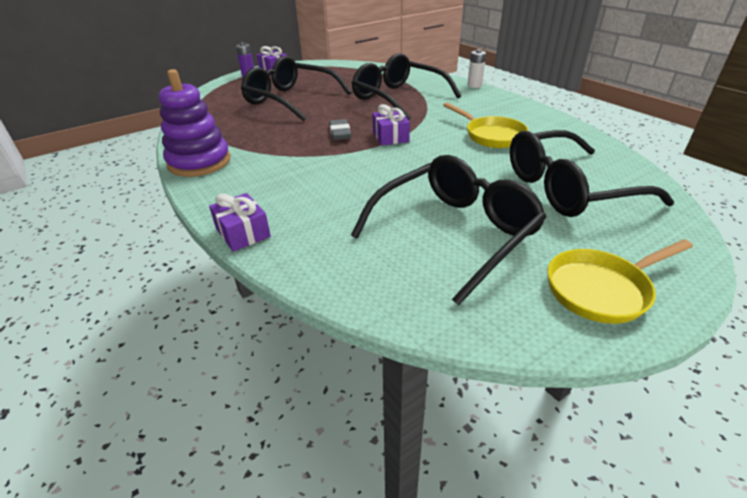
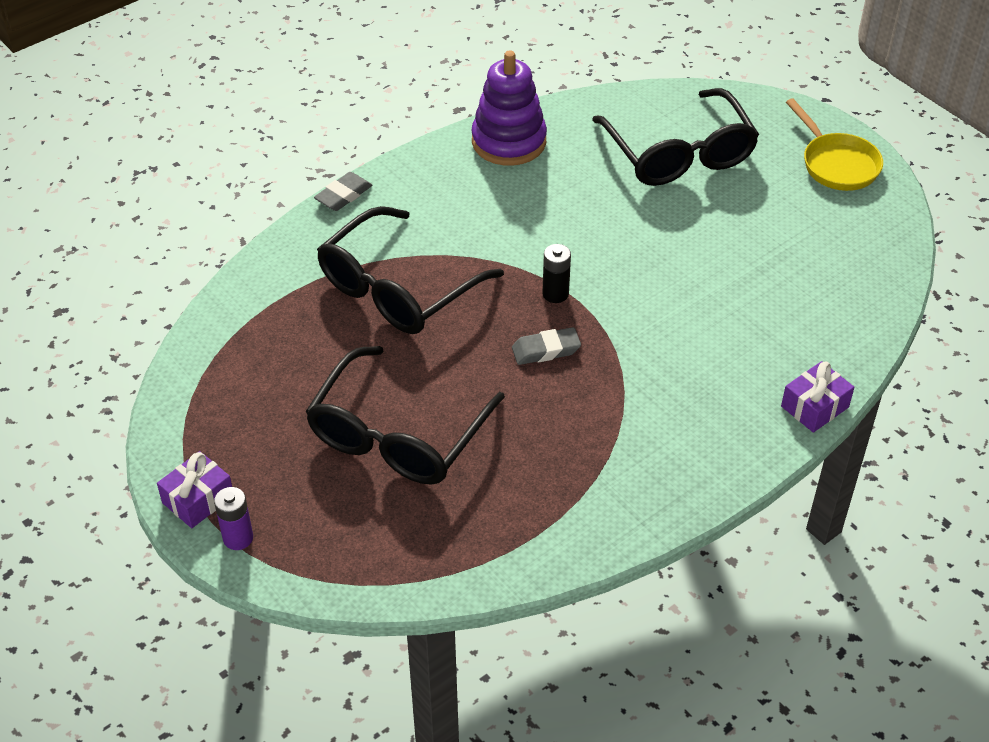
camera: 95 degrees left, 10 degrees up
purple stacking toy [158,69,231,177] -> purple stacking toy moved to [471,51,547,166]
black glasses [351,155,546,306] -> none
purple gift [372,104,410,146] -> black battery [543,244,571,303]
yellow pan [443,102,528,148] -> none
white battery [467,49,486,88] -> grey eraser [314,172,372,211]

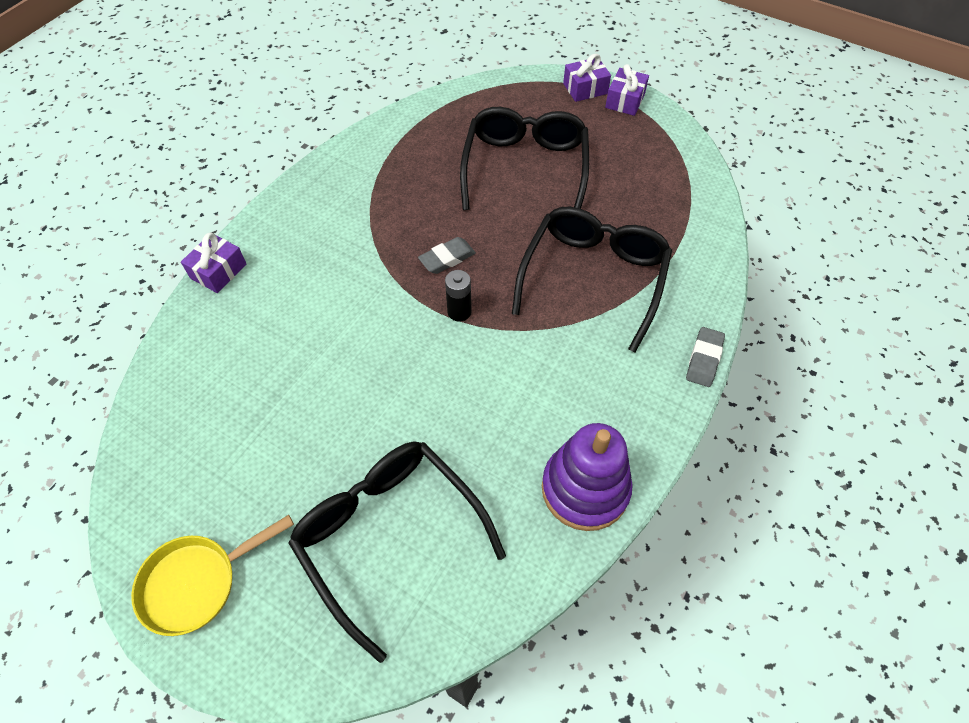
camera: 160 degrees right, 10 degrees up
purple battery [214,487,253,550] -> purple gift [563,54,611,102]
yellow pan [786,98,883,191] -> yellow pan turned 75 degrees counterclockwise [131,515,294,636]

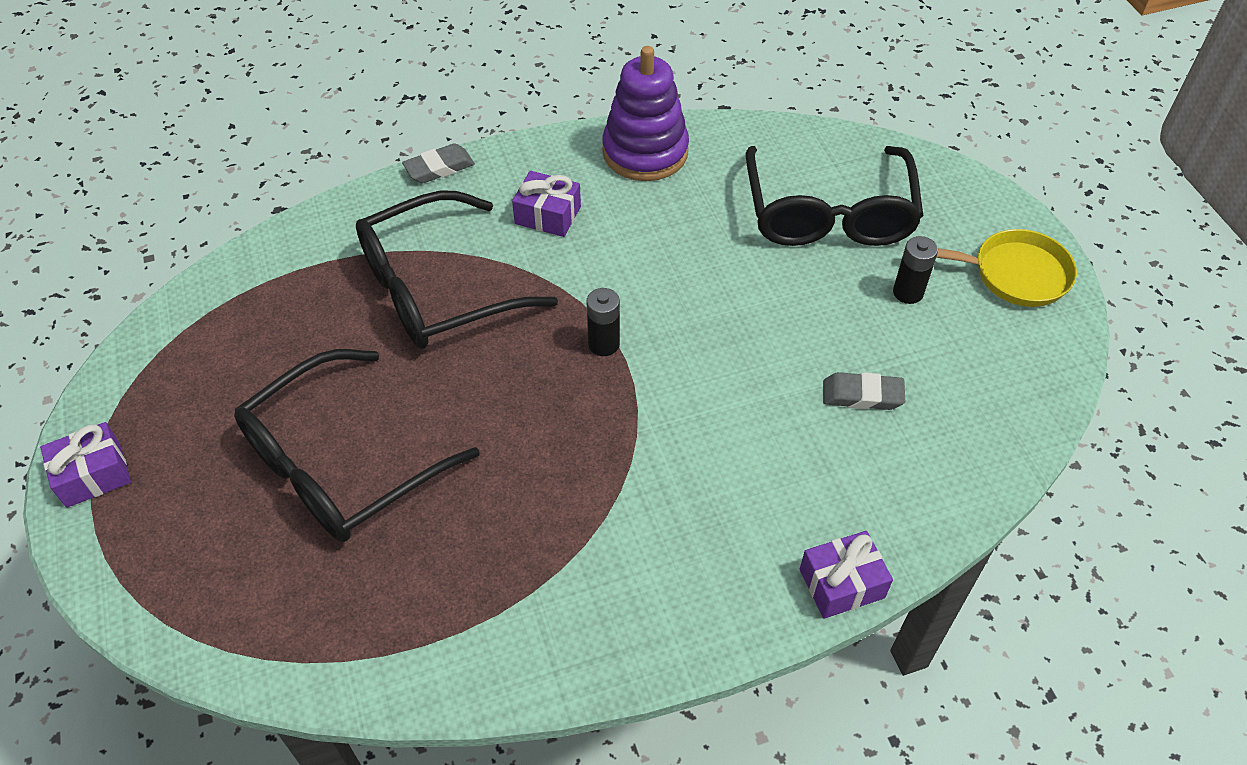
camera: 140 degrees left, 5 degrees down
grey eraser [418,237,476,274] -> grey eraser moved to [823,372,905,410]
purple gift [563,54,611,102] -> purple gift moved to [512,171,581,237]
none -> black battery [893,236,938,304]

